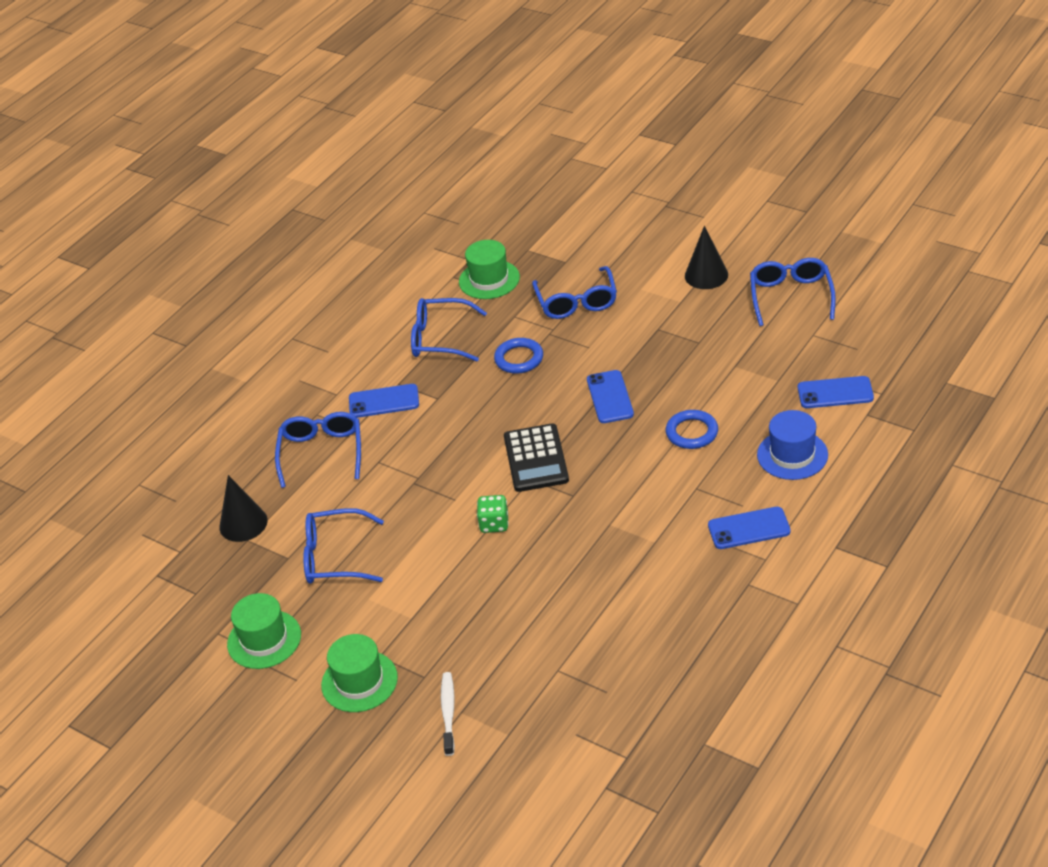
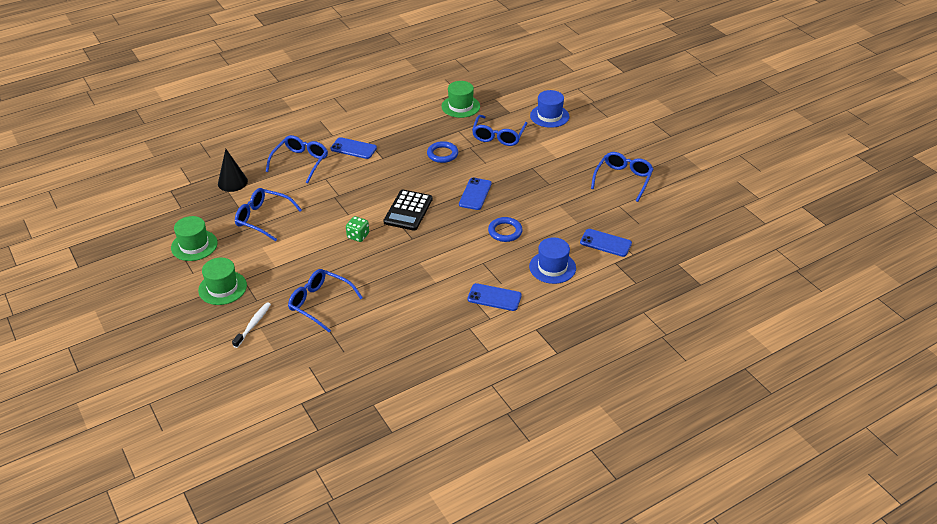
camera: 20 degrees right, 0 degrees up
blue glasses [411,298,487,362] -> blue glasses moved to [288,269,363,332]
black cone [685,226,728,289] -> none
none -> blue hat [530,90,569,128]

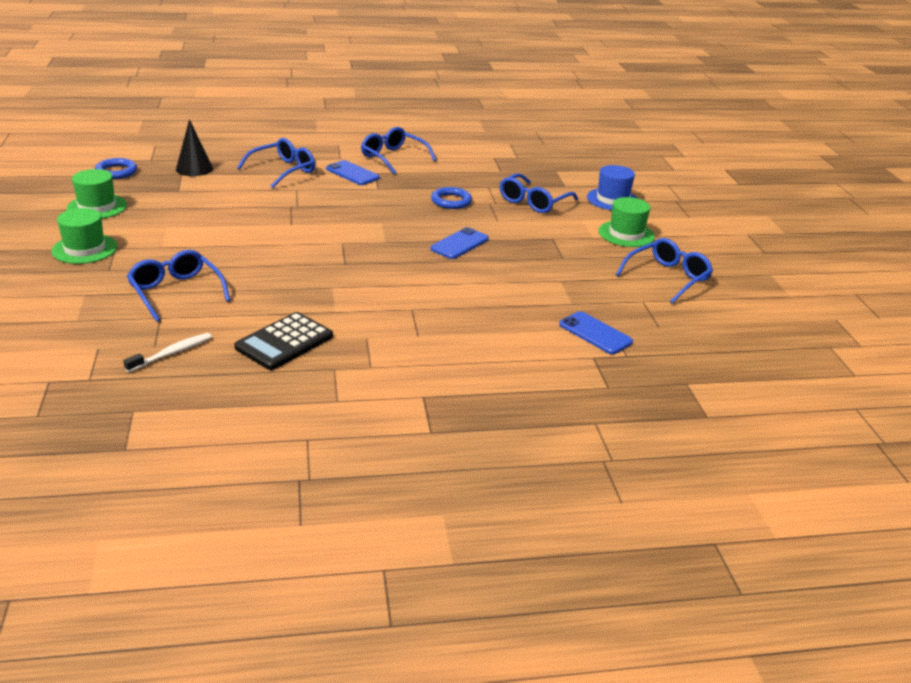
camera: 20 degrees right, 10 degrees down
white toothbrush [232,302,271,348] -> white toothbrush moved to [123,333,212,372]
blue glasses [235,188,302,241] -> blue glasses moved to [361,127,436,174]
green dice [346,216,369,242] -> none
black calculator [383,189,433,231] -> black calculator moved to [234,312,333,370]
green hat [441,81,480,118] -> green hat moved to [599,197,655,247]
blue phone [467,283,522,311] -> none
blue ring [488,217,523,242] -> blue ring moved to [95,158,137,179]
blue hat [529,237,576,284] -> none

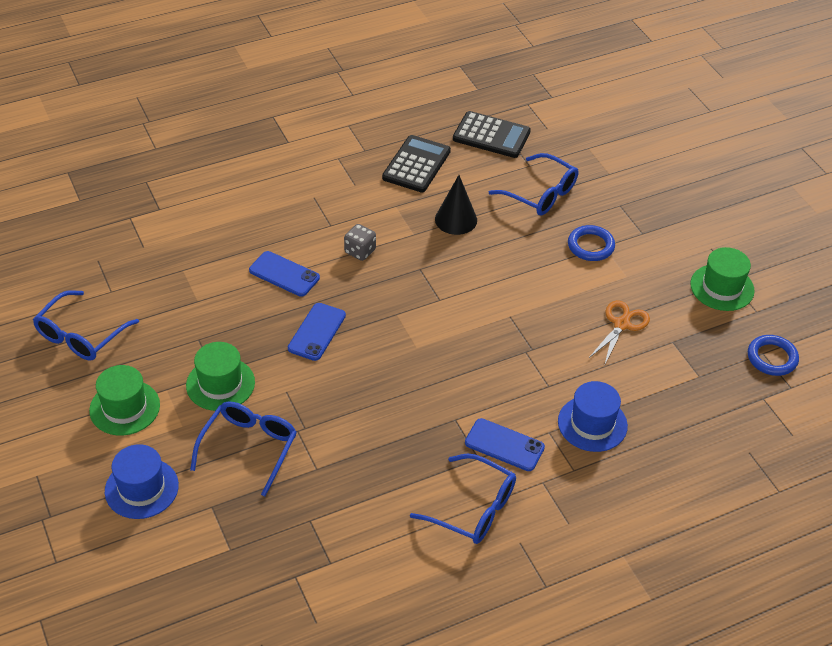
camera: 165 degrees right, 15 degrees up
green hat [52,208,117,264] -> green hat moved to [186,342,255,411]
white toothbrush [123,333,212,372] -> black calculator [453,111,531,158]
black cone [176,119,213,176] -> black cone moved to [435,175,477,235]
blue glasses [237,138,315,188] -> blue hat [558,381,628,452]
blue ring [431,187,472,209] -> blue ring moved to [568,225,615,261]
blue phone [559,311,633,354] -> blue phone moved to [249,251,320,297]
none -> grey dice [344,224,376,261]
none -> orange scissors [589,300,650,366]

